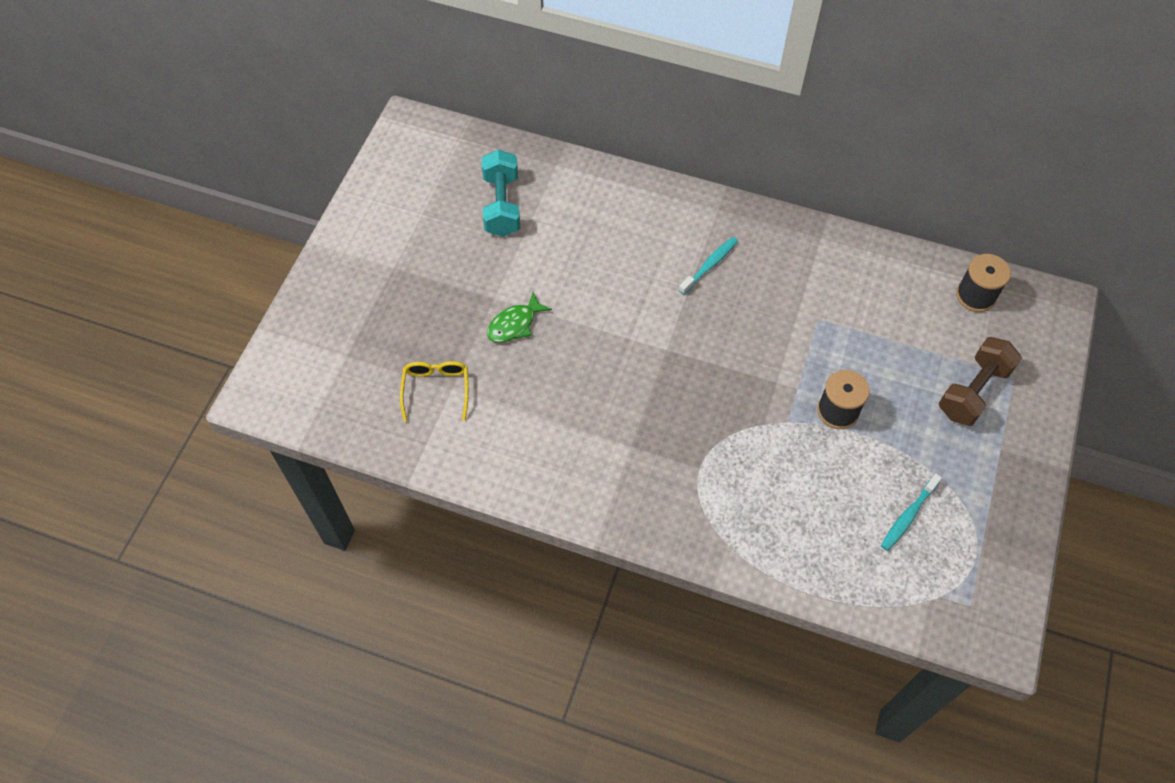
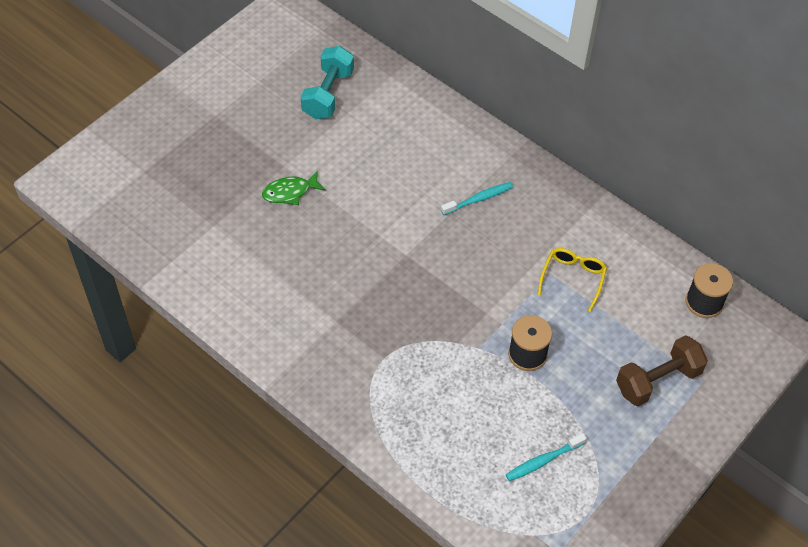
camera: 20 degrees right, 5 degrees down
yellow glasses [400,361,469,422] -> yellow glasses moved to [538,248,607,312]

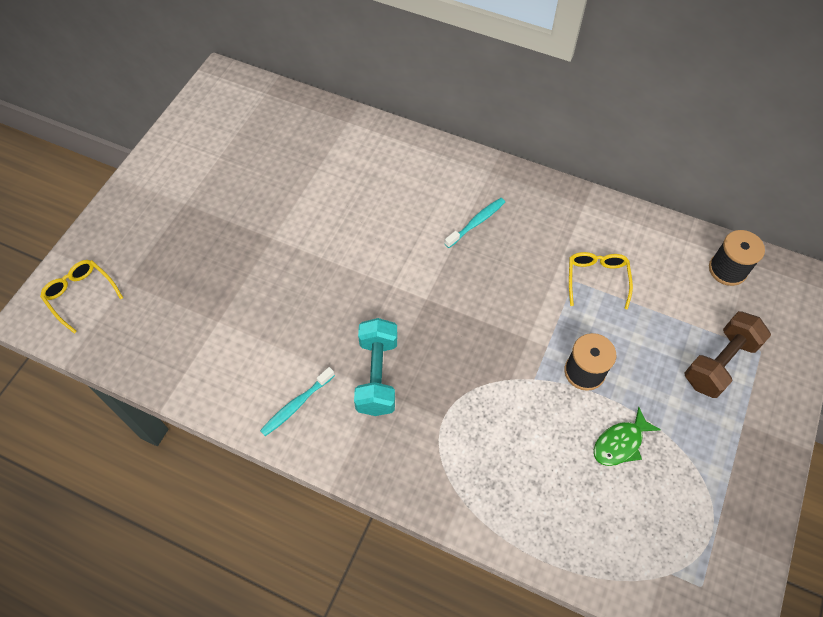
camera: 15 degrees left, 5 degrees up
green fish [262,170,326,205] -> green fish moved to [594,407,661,466]
turquoise dumbbell [301,46,354,119] -> turquoise dumbbell moved to [354,318,397,416]
turquoise toothbrush [506,433,587,481] -> turquoise toothbrush moved to [260,367,335,436]
none -> yellow glasses [40,260,123,334]

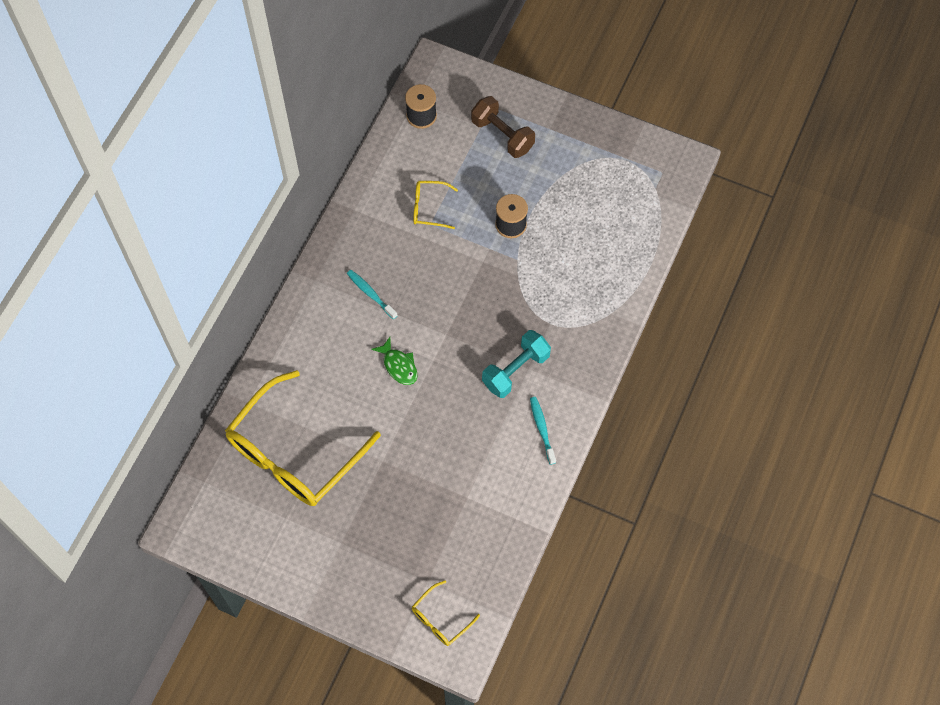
camera: 90 degrees left, 5 degrees up
turquoise toothbrush [260,367,335,436] -> turquoise toothbrush turned 150 degrees counterclockwise [530,397,556,465]
turquoise dumbbell [354,318,397,416] -> turquoise dumbbell turned 45 degrees counterclockwise [482,330,551,398]
green fish [594,407,661,466] -> green fish moved to [371,337,417,385]
none -> yellow glasses [225,370,381,506]

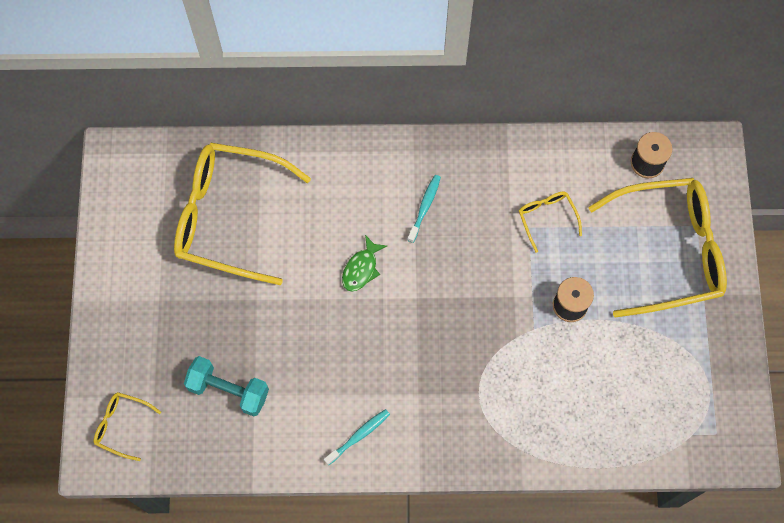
camera: 65 degrees right, 5 degrees up
brown dumbbell [471,96,535,158] -> yellow glasses [588,178,727,318]
turquoise dumbbell [482,330,551,398] -> turquoise dumbbell moved to [184,356,269,417]

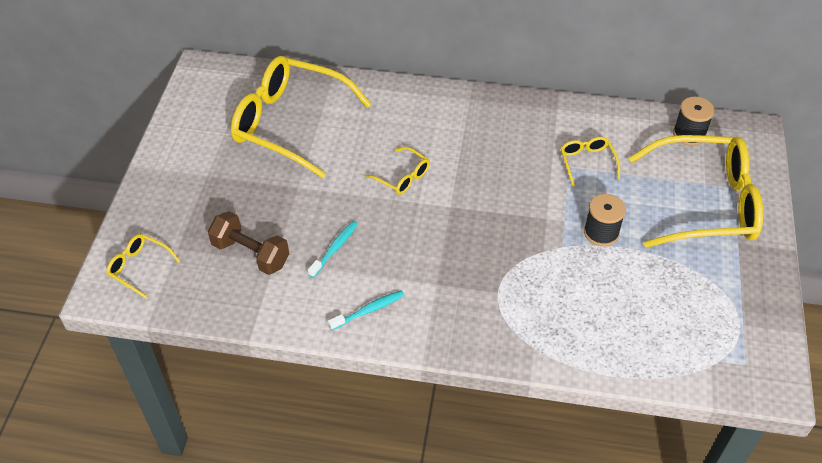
camera: 10 degrees right, 20 degrees down
turquoise dumbbell [184,356,269,417] -> brown dumbbell [208,211,289,275]
green fish [342,235,387,291] -> yellow glasses [365,147,430,195]
turquoise toothbrush [408,175,441,243] -> turquoise toothbrush moved to [308,221,358,278]

